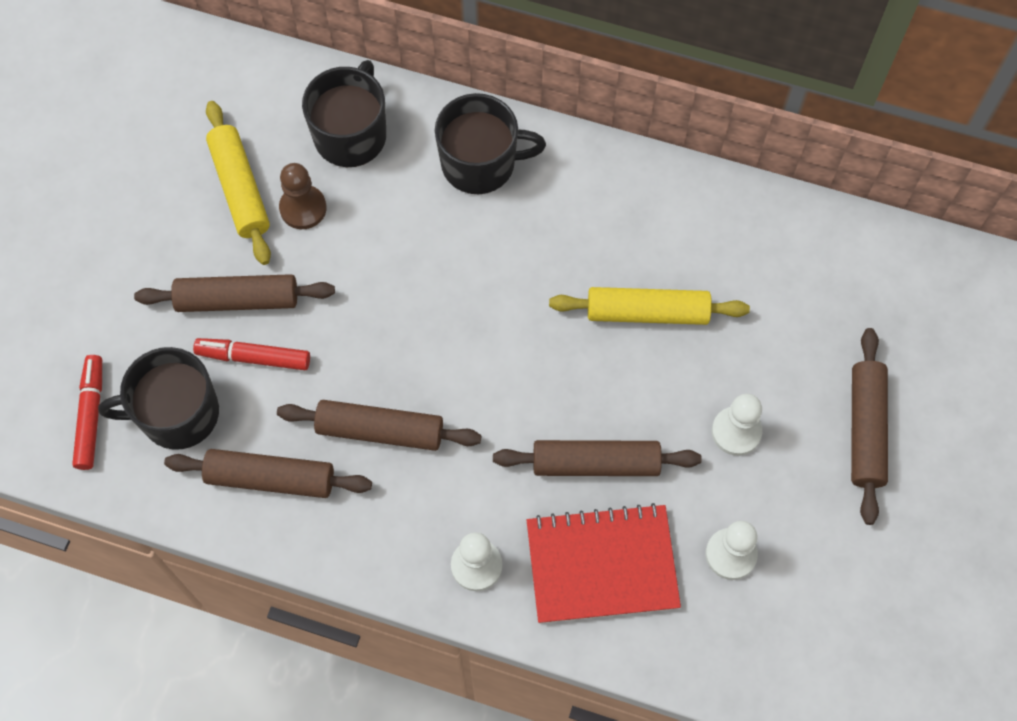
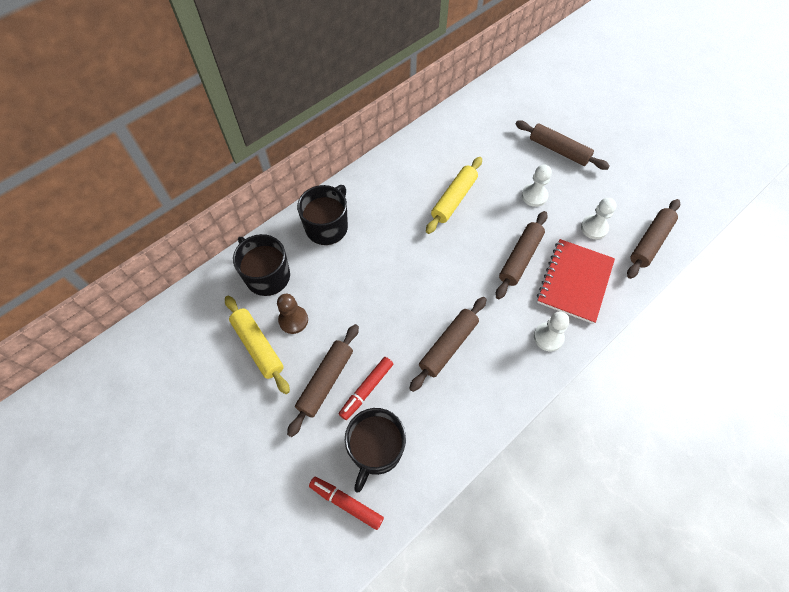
camera: 60 degrees left, 5 degrees down
brown rolling pin [164,449,372,498] -> brown rolling pin moved to [627,199,680,279]
yellow rolling pin [206,101,271,265] -> yellow rolling pin turned 45 degrees clockwise [225,296,290,394]

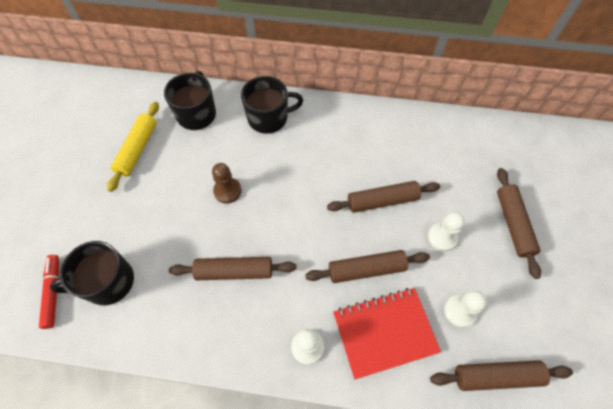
camera: 50 degrees right, 0 degrees up
brown pawn [277,294,308,334] -> brown pawn moved to [212,163,241,204]
brown rolling pin [287,324,359,437] -> brown rolling pin moved to [327,181,440,213]
red marker [339,357,393,420] -> none
yellow rolling pin [426,157,482,234] -> none

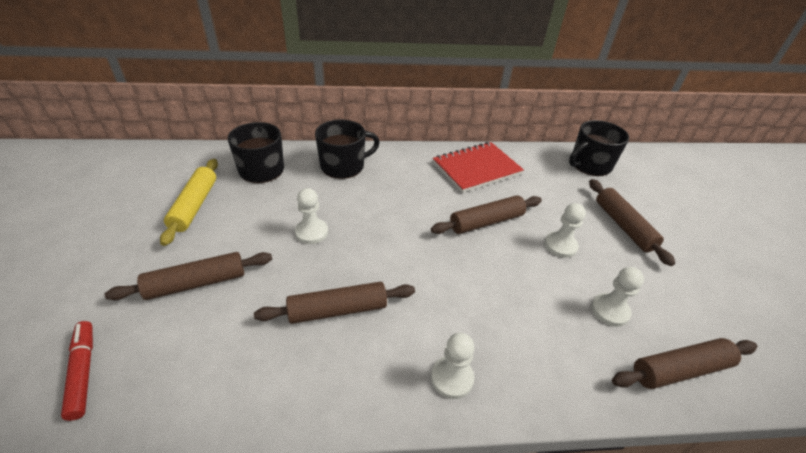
camera: 15 degrees left, 20 degrees down
black mug [50,241,134,305] -> black mug moved to [569,120,629,176]
brown pawn [212,163,241,204] -> white pawn [295,188,328,244]
brown rolling pin [305,250,430,283] -> brown rolling pin moved to [105,252,272,300]
red notebook [333,288,441,379] -> red notebook moved to [433,142,524,193]

